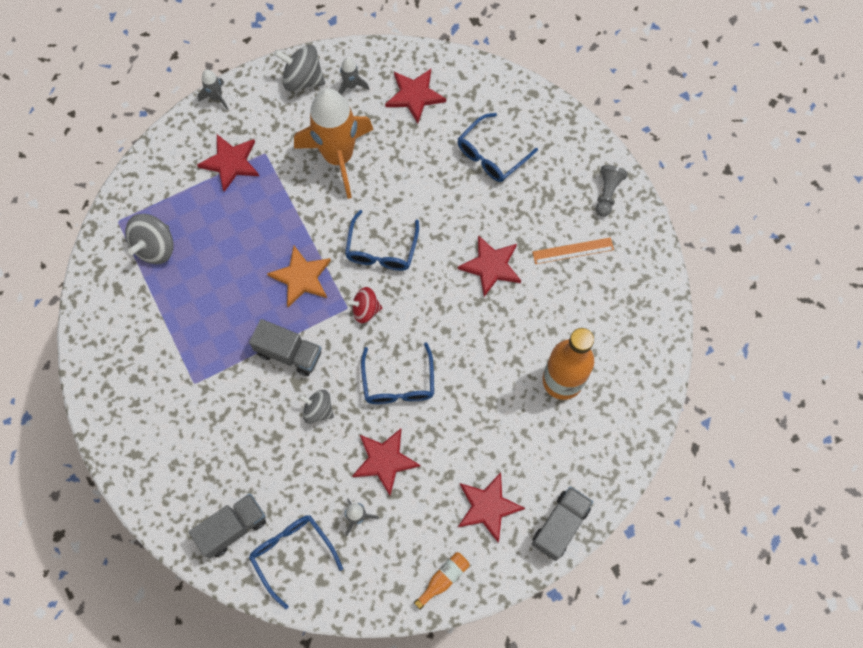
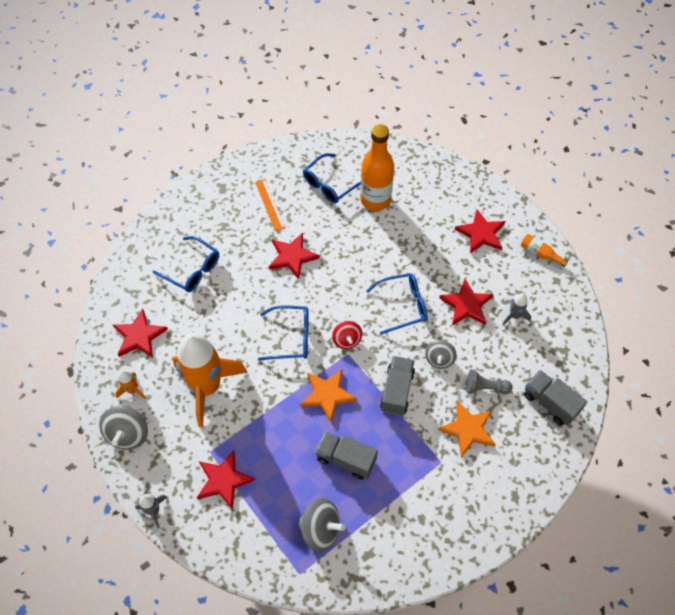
camera: 100 degrees left, 10 degrees down
blue glasses [249,515,343,609] -> blue glasses moved to [303,153,361,203]
grey rocket [338,57,369,95] -> orange rocket [115,370,146,400]
grey truck [532,486,593,561] -> grey truck moved to [315,431,378,480]
grey pawn [596,165,628,217] -> grey pawn moved to [466,369,512,394]
none -> orange star [438,401,496,457]

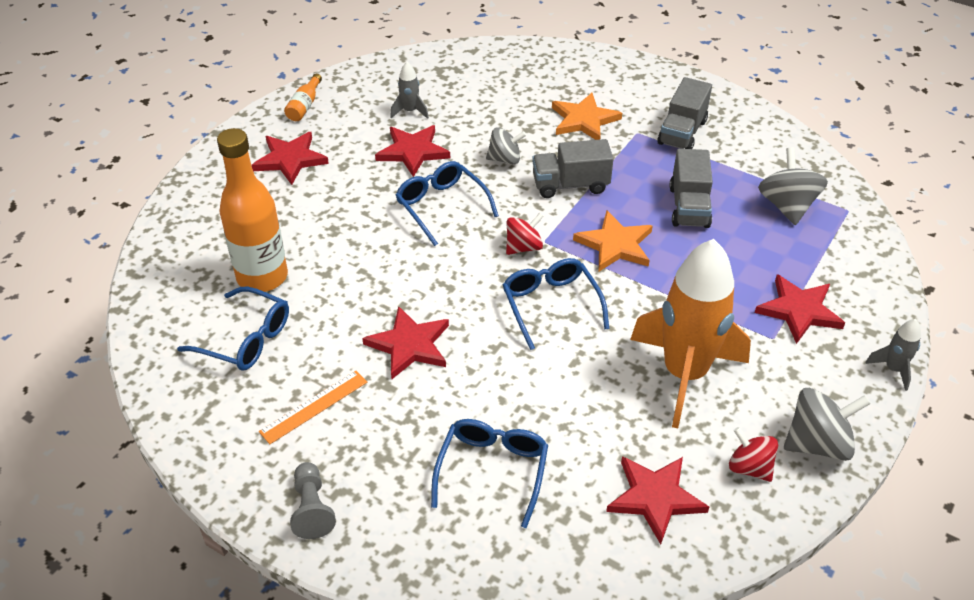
camera: 110 degrees left, 15 degrees down
orange rocket [115,370,146,400] -> red spinning top [729,427,778,482]
grey pawn [466,369,512,394] -> grey pawn moved to [290,462,336,539]
grey truck [524,370,587,426] -> grey truck moved to [658,77,712,149]

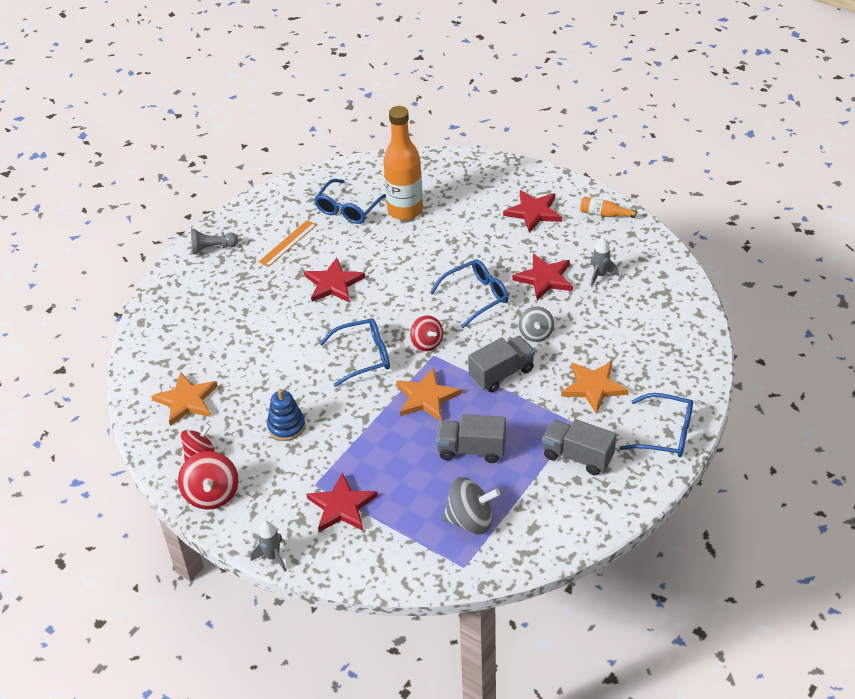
camera: 95 degrees right, 0 degrees up
orange ruler [259,371,367,444] -> orange ruler turned 75 degrees clockwise [259,220,316,267]
blue glasses [431,419,548,528] -> blue glasses moved to [619,393,693,457]
grey truck [532,139,613,198] -> grey truck turned 60 degrees clockwise [468,336,535,393]
red star [606,456,709,544] -> orange star [151,372,218,426]
orange rocket [630,239,751,428] -> blue stacking toy [267,389,305,441]
grey spinning top [784,388,871,461] -> red spinning top [178,451,239,510]

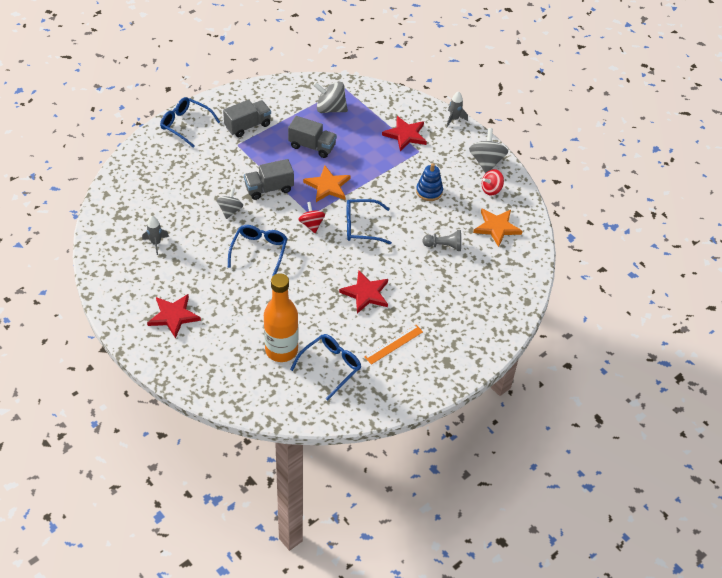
camera: 170 degrees left, 5 degrees up
red spinning top [178,451,239,510] -> grey spinning top [469,128,508,173]
grey pawn [191,229,238,254] -> grey pawn moved to [422,230,461,251]
blue glasses [430,259,508,328] -> blue glasses turned 120 degrees clockwise [228,225,288,277]
red star [513,254,573,300] -> none
grey truck [542,419,616,475] -> grey truck turned 75 degrees counterclockwise [223,100,271,137]
orange star [561,361,629,414] -> none
orange bottle [580,197,636,218] -> none

